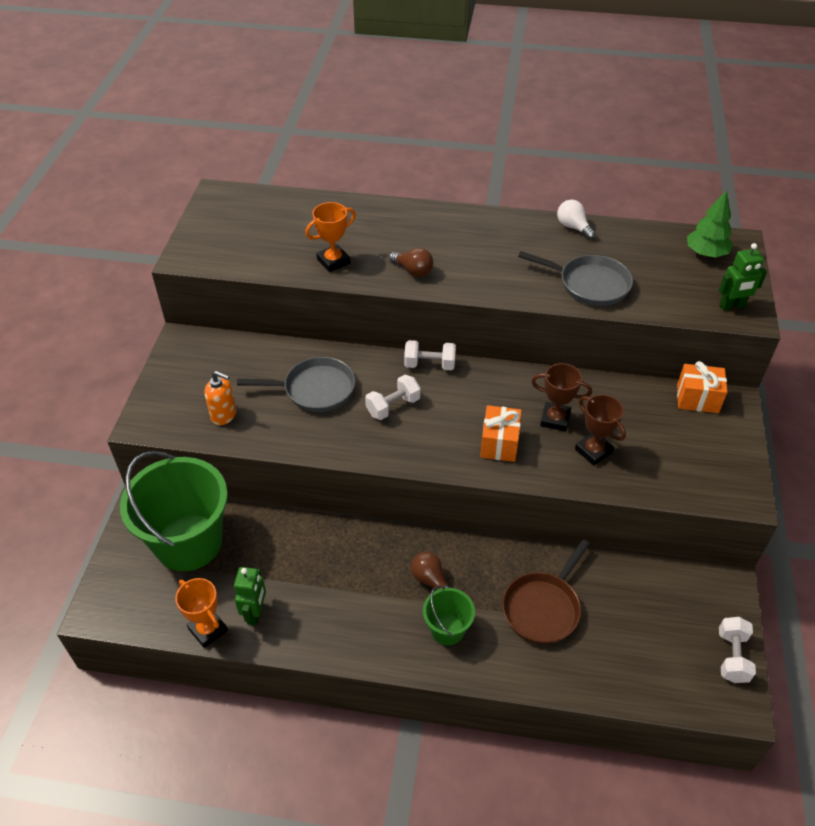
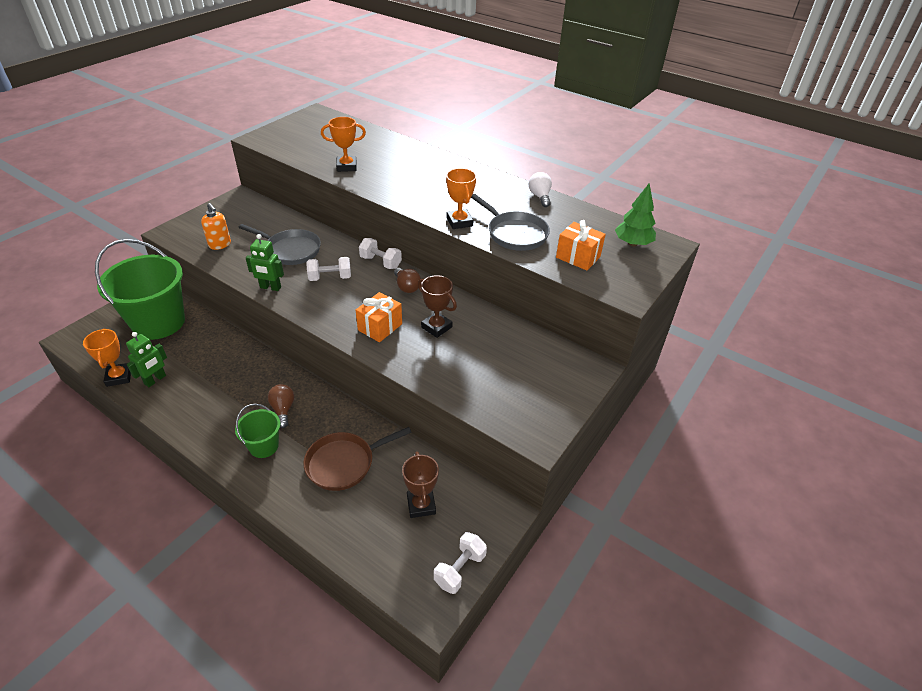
camera: 25 degrees right, 5 degrees down
brown light bulb [389,248,433,277] -> brown light bulb moved to [394,268,421,293]
brown trophy [575,394,626,466] -> brown trophy moved to [402,452,439,518]
orange gift [677,361,727,413] -> orange gift moved to [556,220,606,270]
green robot [719,243,767,311] -> green robot moved to [246,234,284,291]
none -> orange trophy [446,168,476,229]

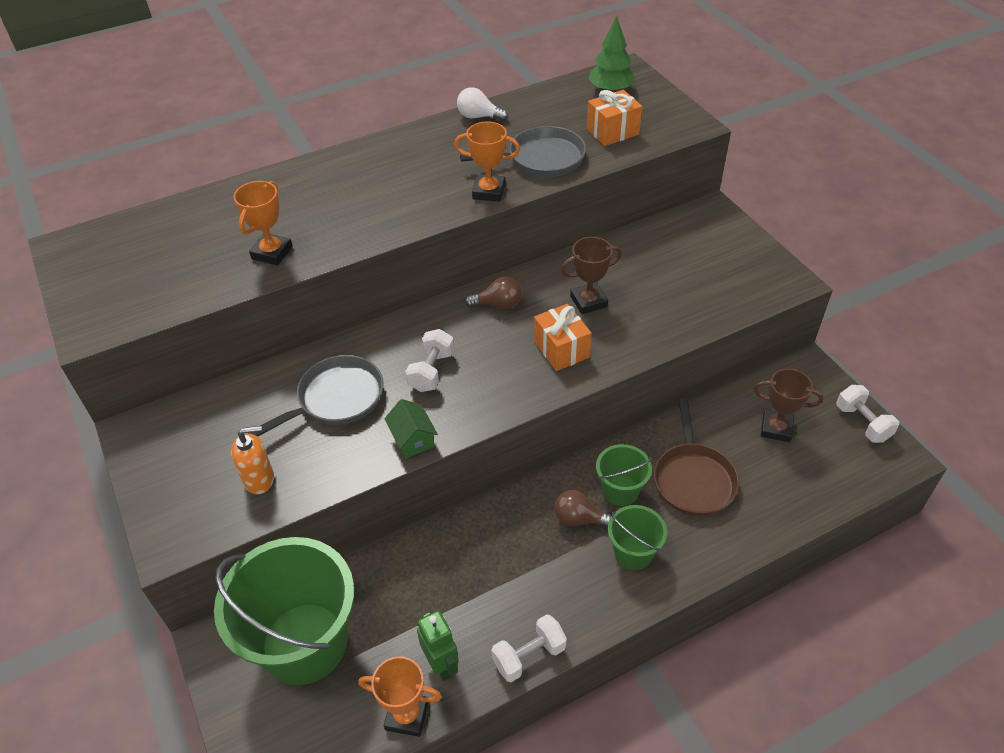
camera: 60 degrees left, 5 degrees up
green robot [246,234,284,291] -> green house [384,399,438,458]
white dumbbell [359,238,402,269] -> white dumbbell moved to [491,614,567,682]
none -> green bucket [596,444,652,506]

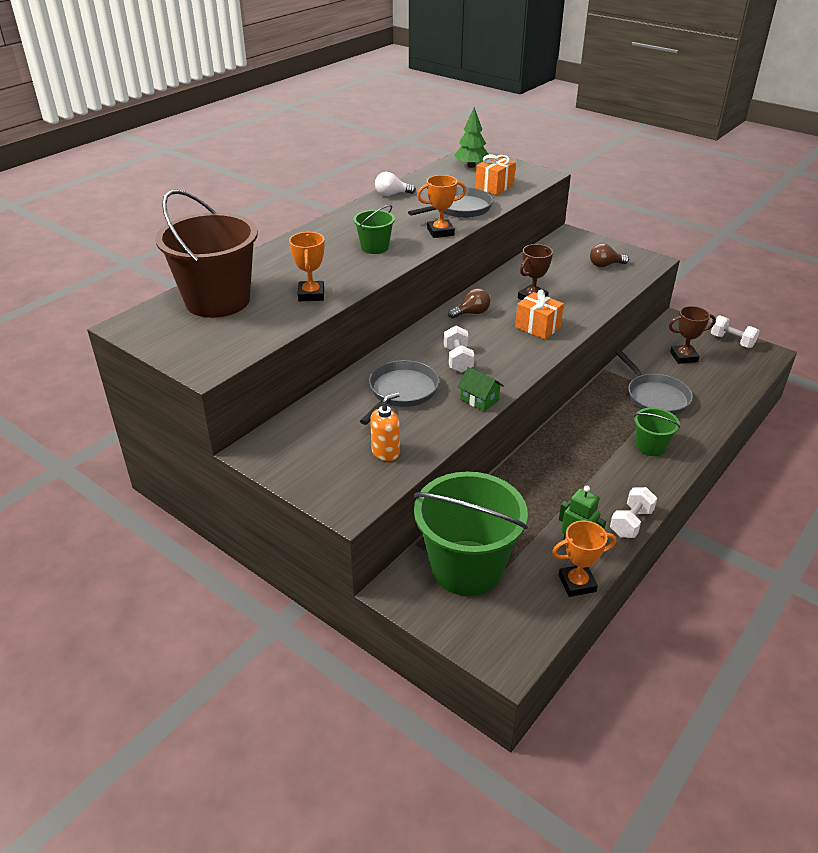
camera: 25 degrees left, 10 degrees down
brown light bulb [554,490,612,527] -> brown light bulb moved to [590,243,629,267]
green bucket [596,444,652,506] -> green bucket moved to [353,205,395,254]
brown pan [654,398,739,516] -> grey pan [616,350,693,415]
none -> brown bucket [155,190,258,318]

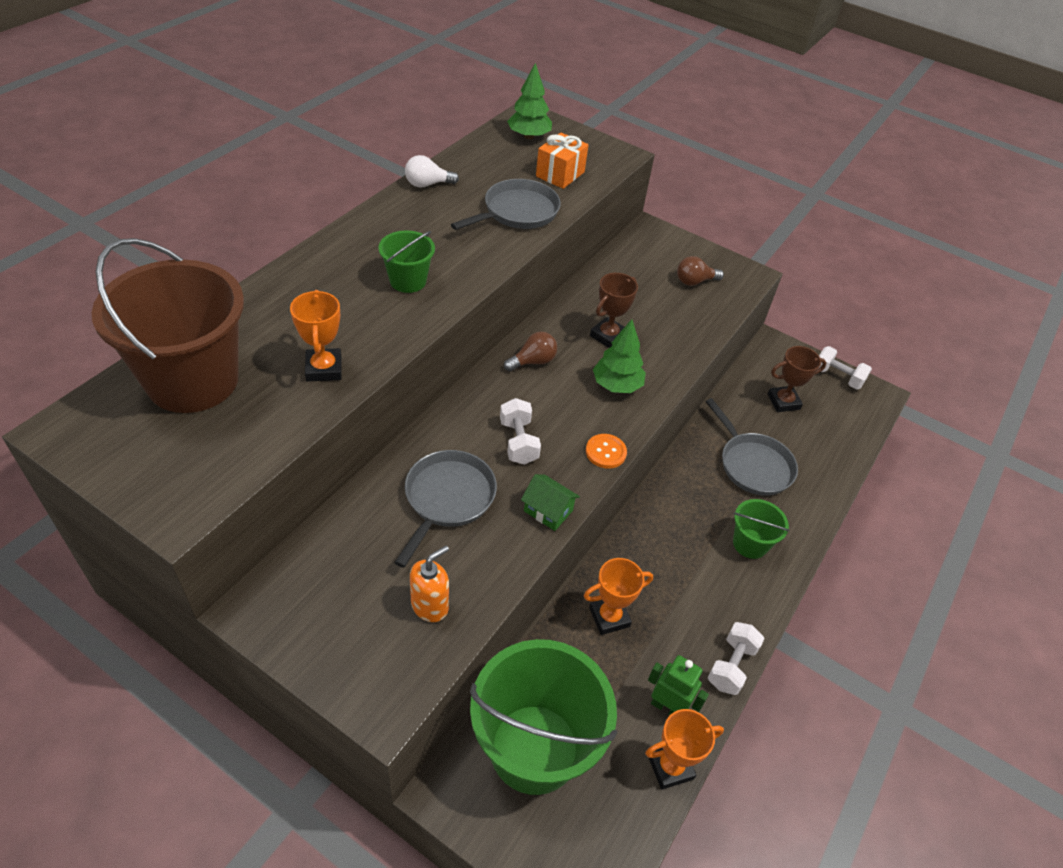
camera: 10 degrees left, 10 degrees up
orange trophy [417,175,466,238] -> orange trophy moved to [584,558,653,635]
orange gift [515,290,564,339] -> green tree [593,319,646,393]
none -> orange button [586,434,627,468]

